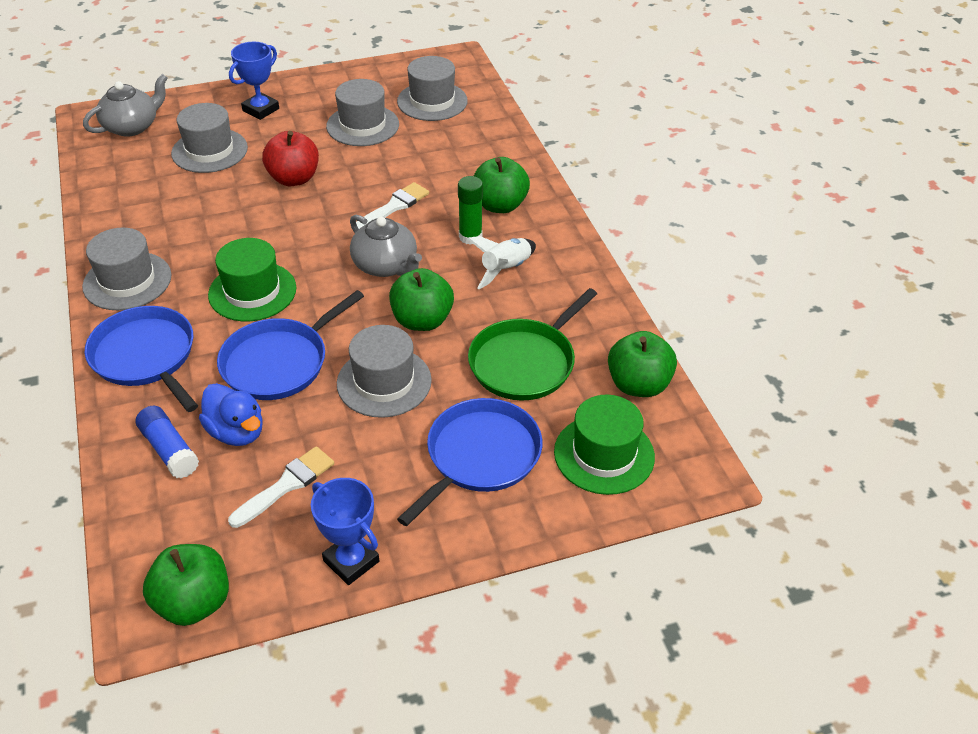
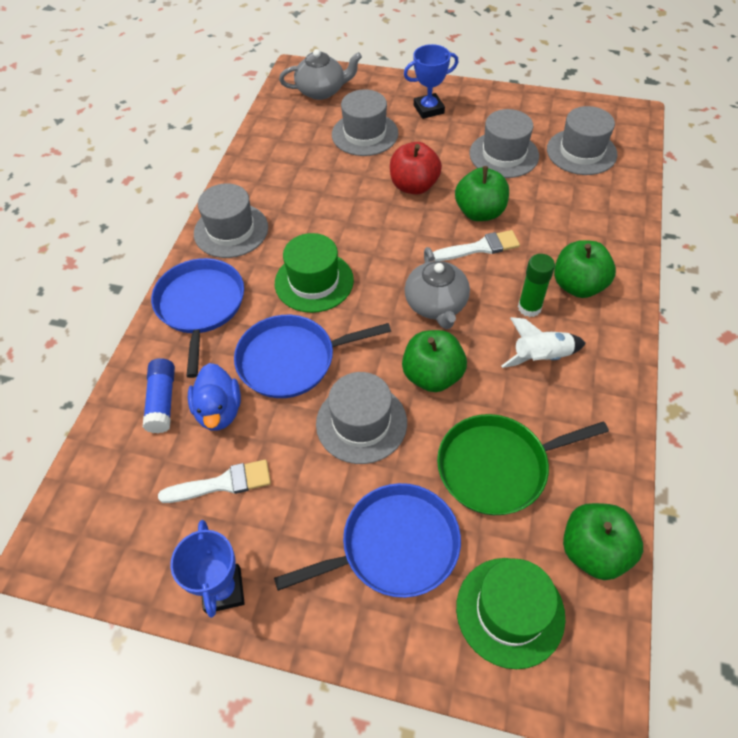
camera: 35 degrees right, 10 degrees up
green apple [143,544,229,626] -> green apple moved to [455,166,509,221]

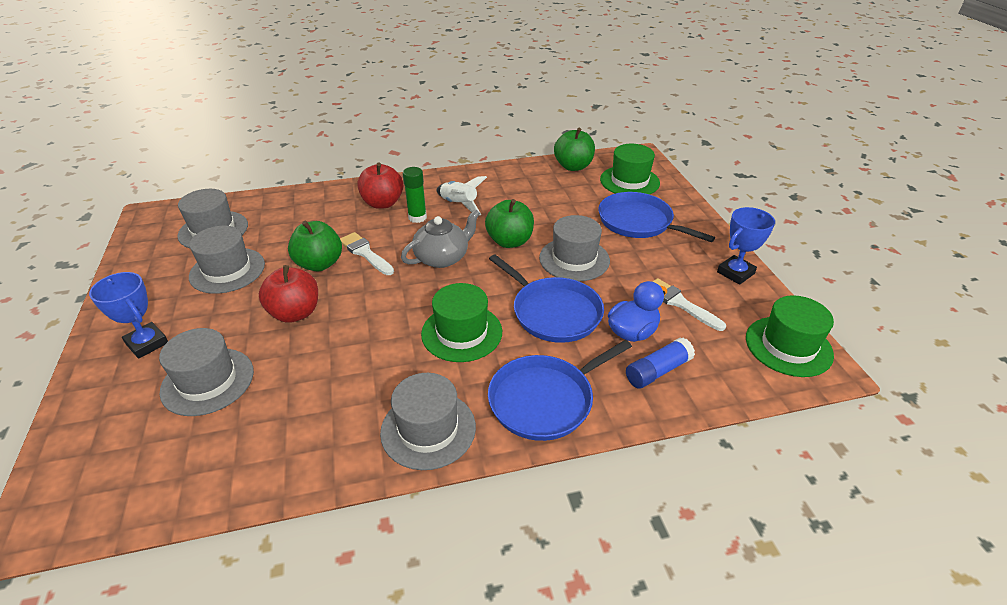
camera: 120 degrees left, 15 degrees down
grey teapot [279,49,362,100] -> none
green pan [437,414,609,515] -> none
green apple [554,240,616,298] -> red apple [357,163,403,209]
none -> green hat [746,295,834,377]

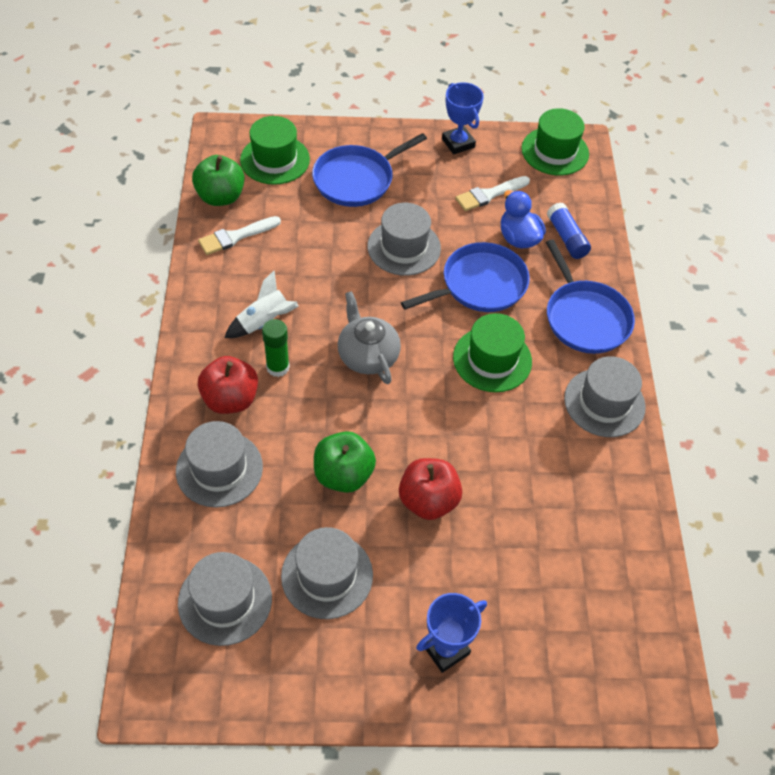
camera: 80 degrees left, 15 degrees up
grey hat [159,328,254,416] -> grey hat moved to [176,421,263,508]
white brush [340,232,394,275] -> white brush moved to [198,216,281,255]
green apple [485,199,534,248] -> none

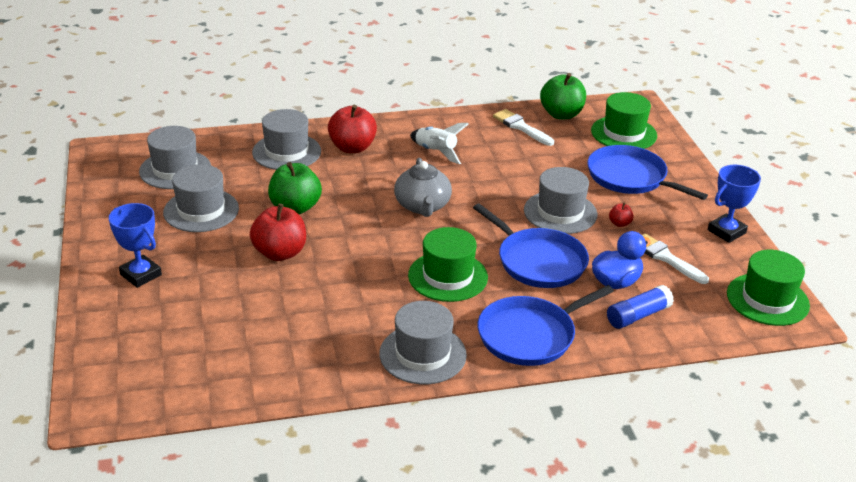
camera: 80 degrees right, 20 degrees down
green glue stick [262,319,290,377] -> none
grey teapot [338,291,401,384] -> grey teapot turned 120 degrees clockwise [394,158,452,217]
none -> red apple [609,202,633,227]

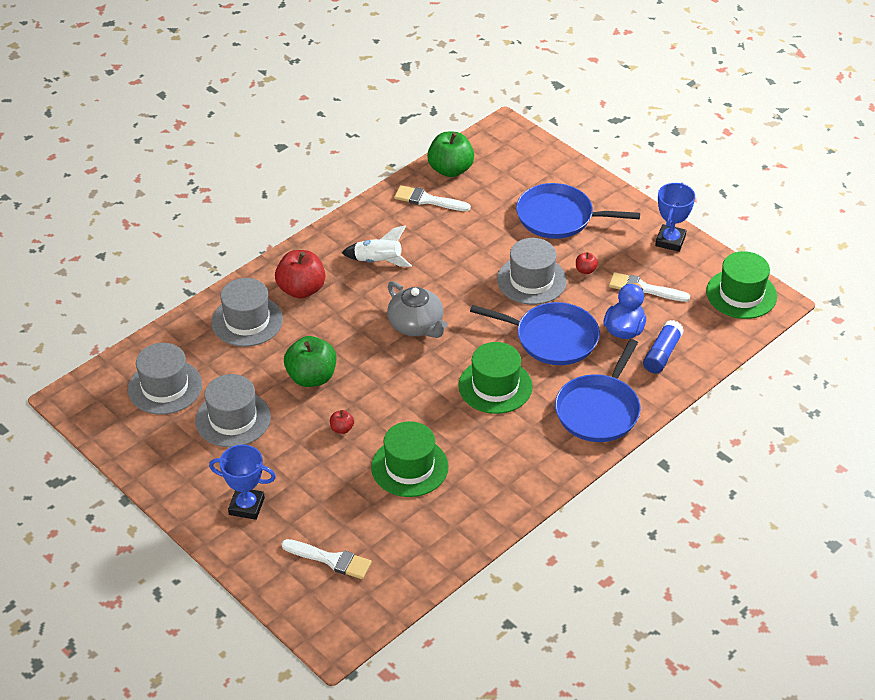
camera: 30 degrees left, 10 degrees up
red apple [250,203,306,261] -> red apple [330,410,354,434], size x0.45
grey hat [379,301,467,384] -> none
green hat [591,92,657,149] -> green hat moved to [371,421,449,497]
none -> white brush [281,539,372,579]

